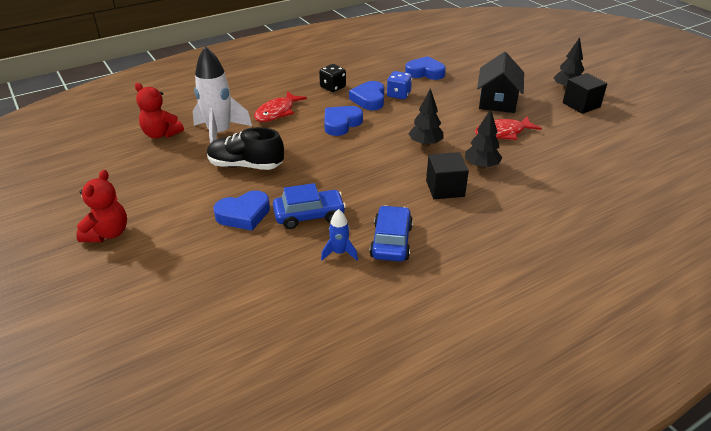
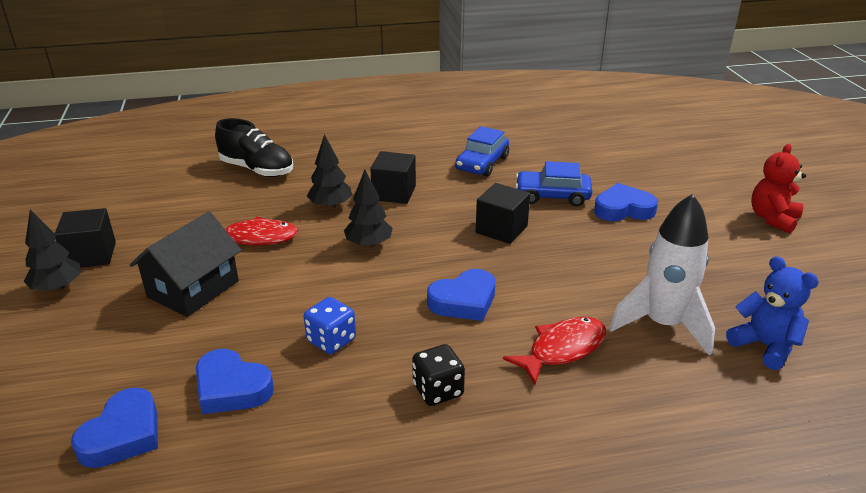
camera: 160 degrees left, 5 degrees down
red teddy bear [135,83,184,139] -> blue teddy bear [726,256,819,370]
black shoe [207,127,284,170] -> black shoe moved to [215,118,293,177]
blue rocket [321,209,358,260] -> none
blue heart [349,81,384,110] -> blue heart moved to [71,388,158,468]
none -> black cube [476,183,530,244]

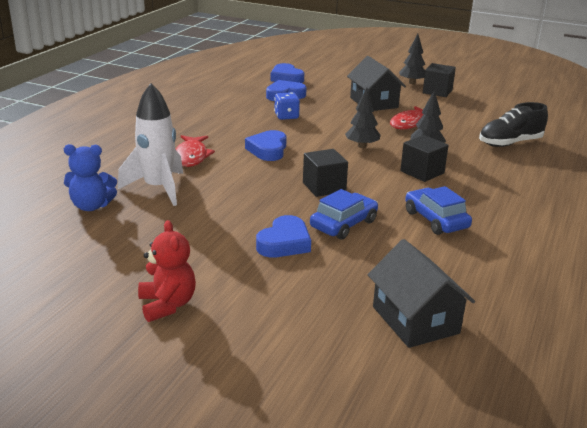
camera: 125 degrees right, 5 degrees down
black dice [412,344,465,406] -> none
none -> black house [368,239,475,348]

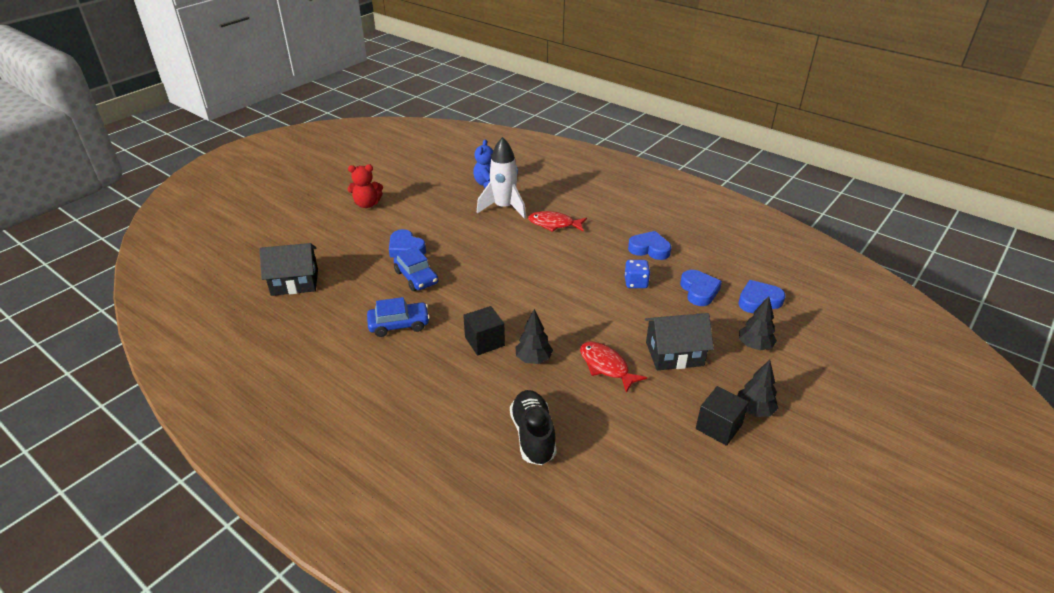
camera: 105 degrees right, 10 degrees up
blue heart [245,130,287,161] -> blue heart moved to [628,231,671,260]
black cube [303,149,348,197] -> none
black tree [345,87,381,148] -> black tree moved to [739,296,777,351]

